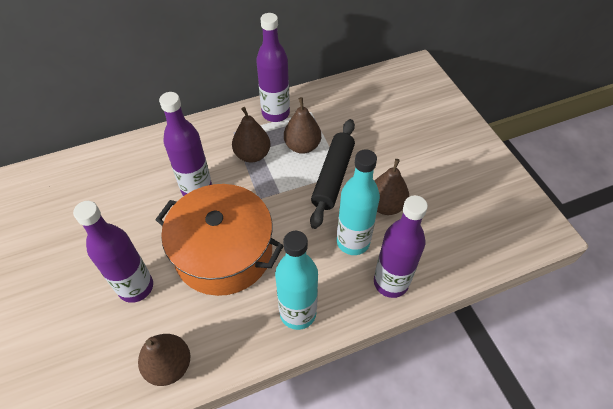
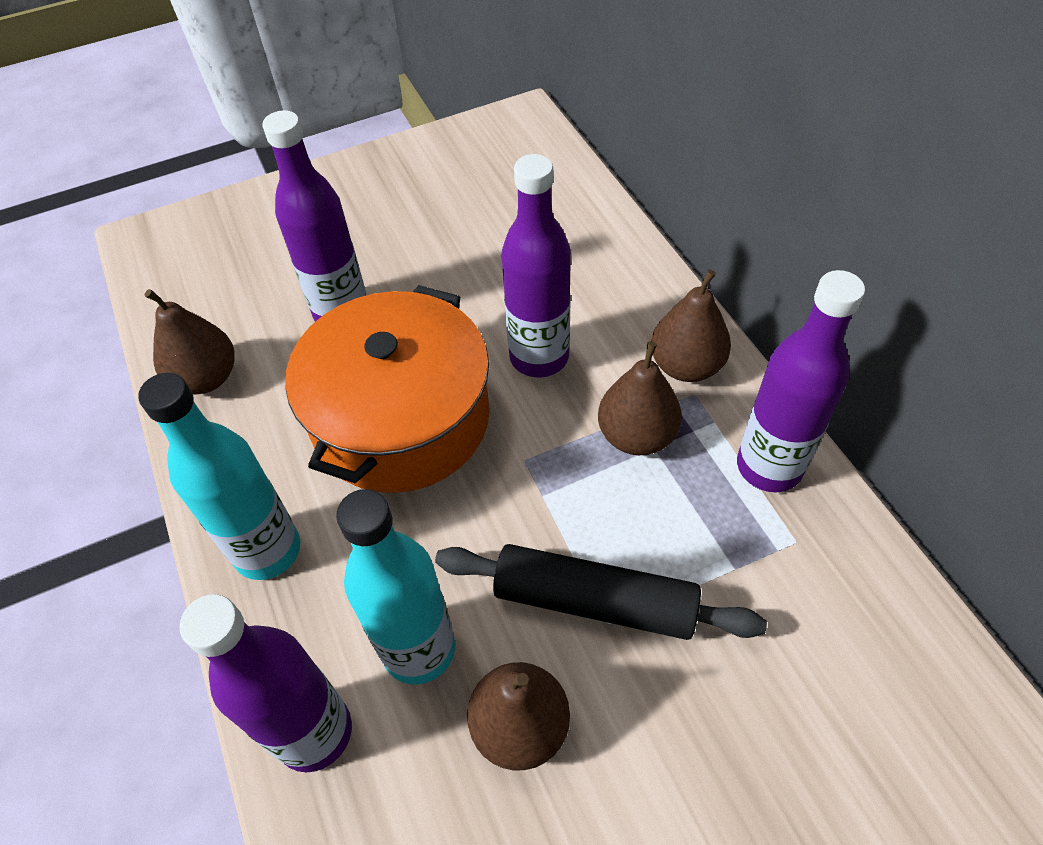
camera: 90 degrees right, 0 degrees up
brown pear [284,97,321,154] -> brown pear moved to [651,269,731,382]

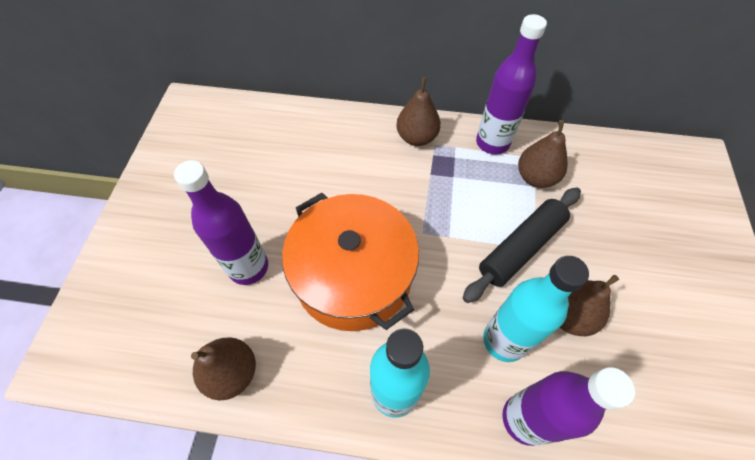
camera: 60 degrees left, 5 degrees up
purple bottle [502,154,571,377] -> none
brown pear [598,341,682,455] -> brown pear moved to [518,120,568,188]

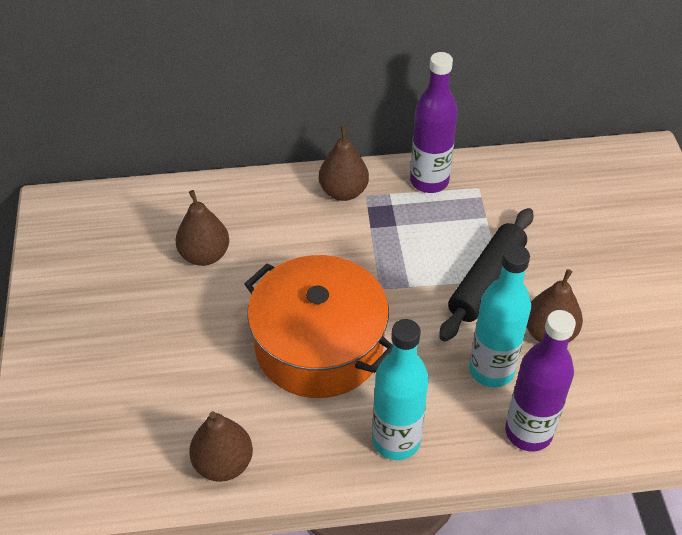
camera: 15 degrees left, 10 degrees down
purple bottle [174,160,268,285] -> none
brown pear [518,120,568,188] -> brown pear moved to [175,190,229,266]

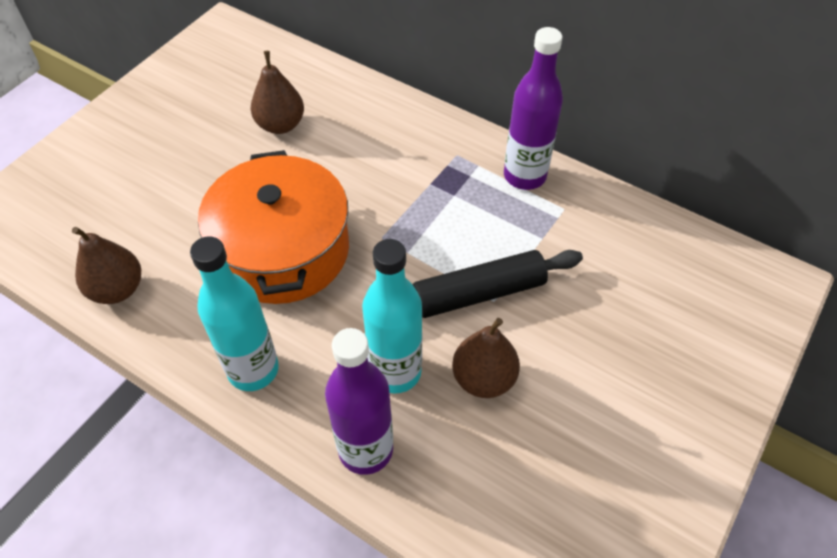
camera: 40 degrees right, 5 degrees up
brown pear [319,126,369,201] -> none

